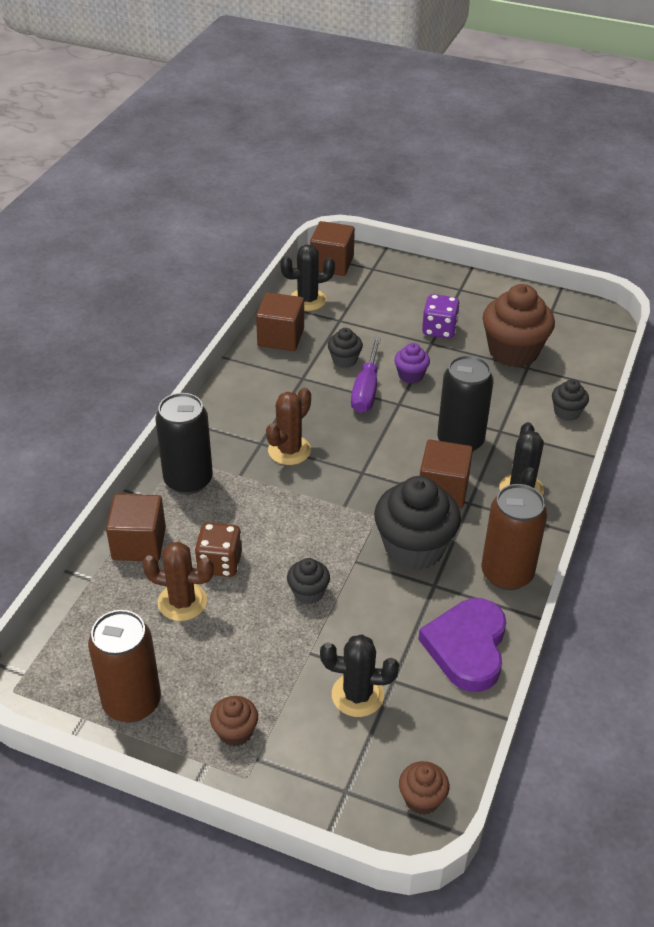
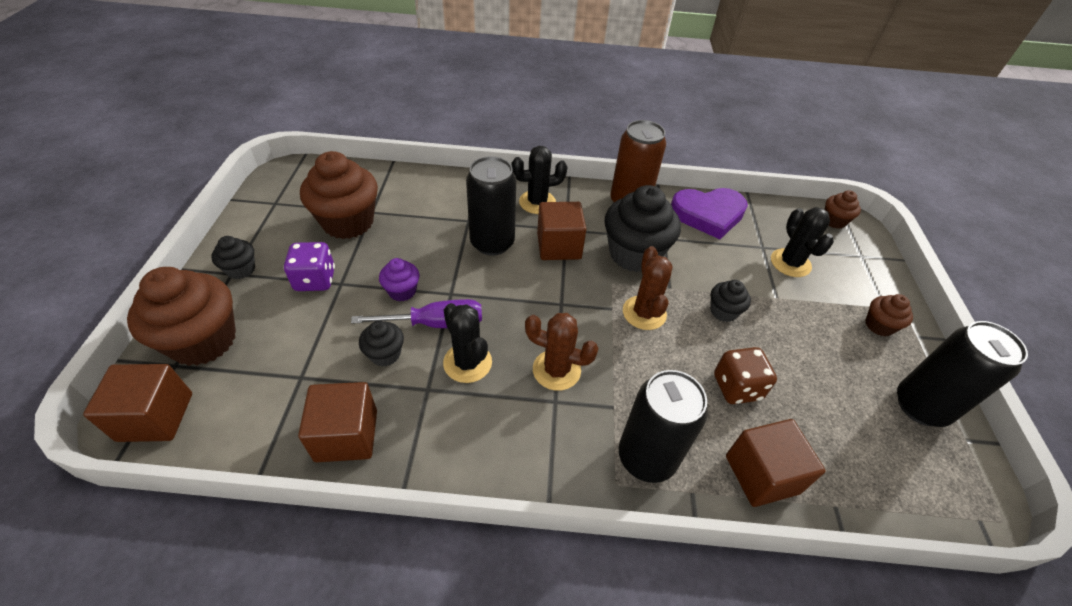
camera: 110 degrees left, 5 degrees up
brown can [88,610,161,723] -> black can [897,321,1028,427]
brown cactus [142,542,214,621] -> brown cactus moved to [623,246,673,330]
black cactus [280,244,335,311] -> black cactus moved to [443,303,492,383]
black cupcake [552,379,589,421] -> black cupcake moved to [211,236,255,279]
none -> brown cupcake [127,267,236,366]

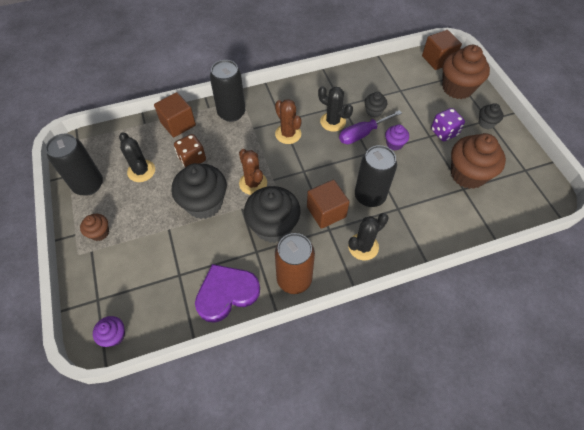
camera: 160 degrees right, 10 degrees up
brown cube [298,382,377,462] -> none
brown cactus [525,313,598,391] -> brown cactus turned 60 degrees clockwise [275,99,302,144]
black cupcake [710,280,751,322] -> black cupcake [171,163,227,219], size x2.04
black cactus [771,207,834,277] -> black cactus moved to [119,132,155,182]
brown cupcake [824,190,861,229] -> purple cupcake [93,316,125,347]

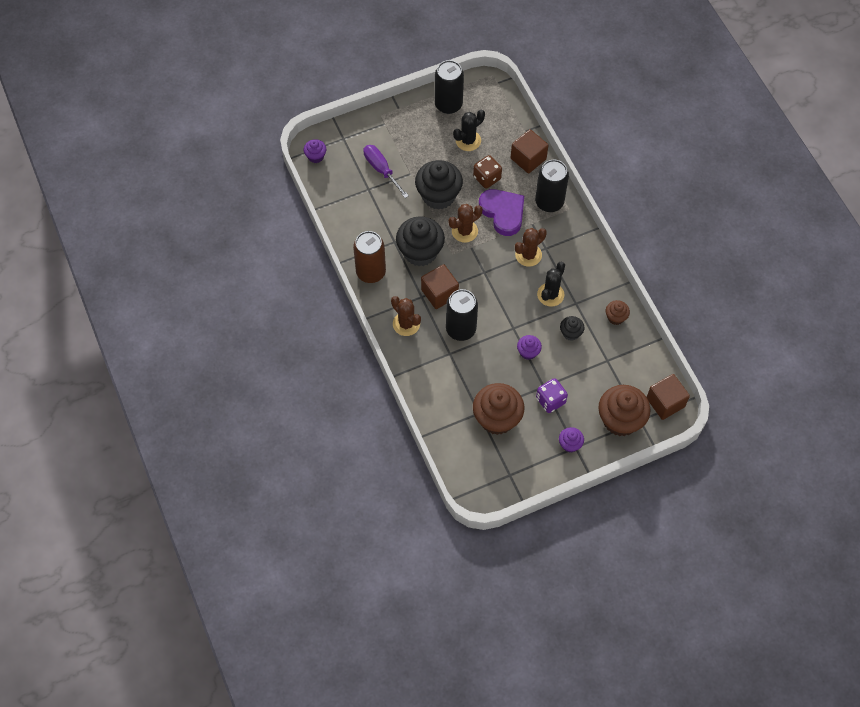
camera: 85 degrees right, 5 degrees up
brown cupcake [80,214,109,241] -> brown cupcake moved to [606,300,630,325]
purple heart [195,264,260,323] -> purple heart moved to [479,189,524,236]
purple screwdriver [339,110,402,144] -> purple screwdriver moved to [364,145,409,198]
black cactus [348,213,389,260] -> brown cactus [391,296,421,336]
black cupcake [478,103,504,129] -> purple cupcake [559,427,584,452]

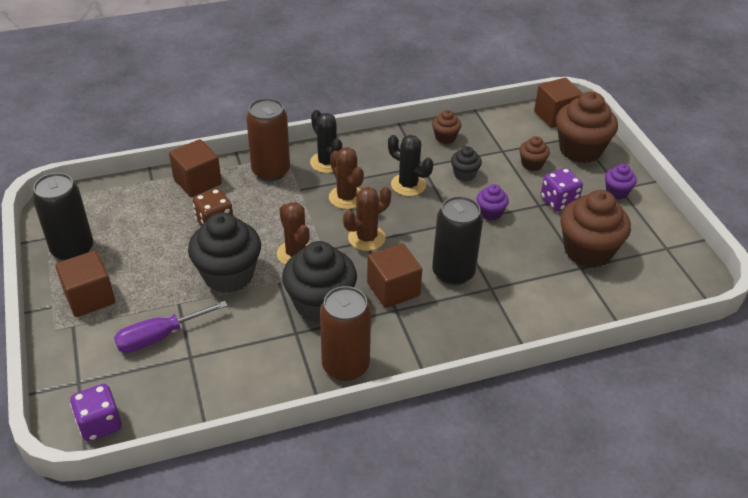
camera: 85 degrees left, 20 degrees down
purple cupcake [304,139,326,163] -> purple dice [70,384,122,441]
brown cactus [391,296,421,336] -> brown cactus moved to [343,187,391,251]
black cactus [453,110,485,151] -> black cactus moved to [310,110,342,173]
purple heart [479,189,524,236] -> none
black can [535,160,569,212] -> brown can [246,98,290,181]
none -> brown cube [55,250,115,317]
none -> brown cupcake [519,136,550,171]

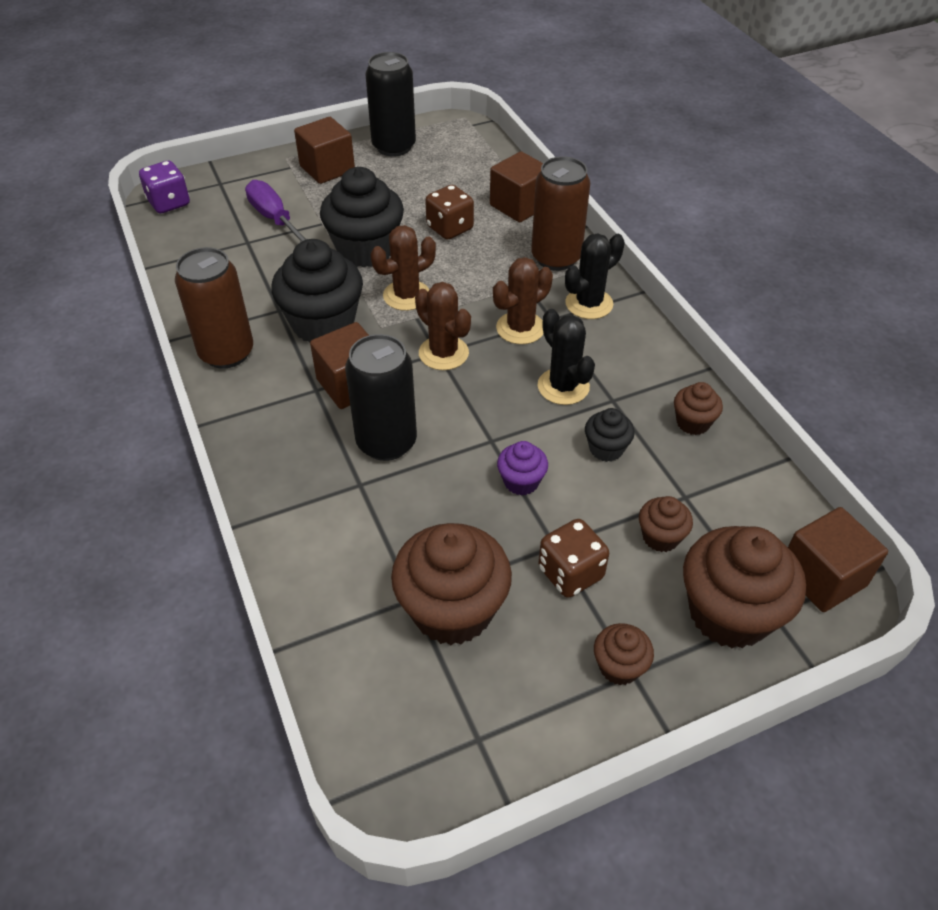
camera: 85 degrees right, 5 degrees up
black cactus [388,135,433,196] -> black cactus turned 60 degrees counterclockwise [538,309,595,405]
purple dice [541,168,583,211] -> brown dice [538,519,609,598]
purple cupcake [605,164,637,199] -> brown cupcake [594,623,654,685]

